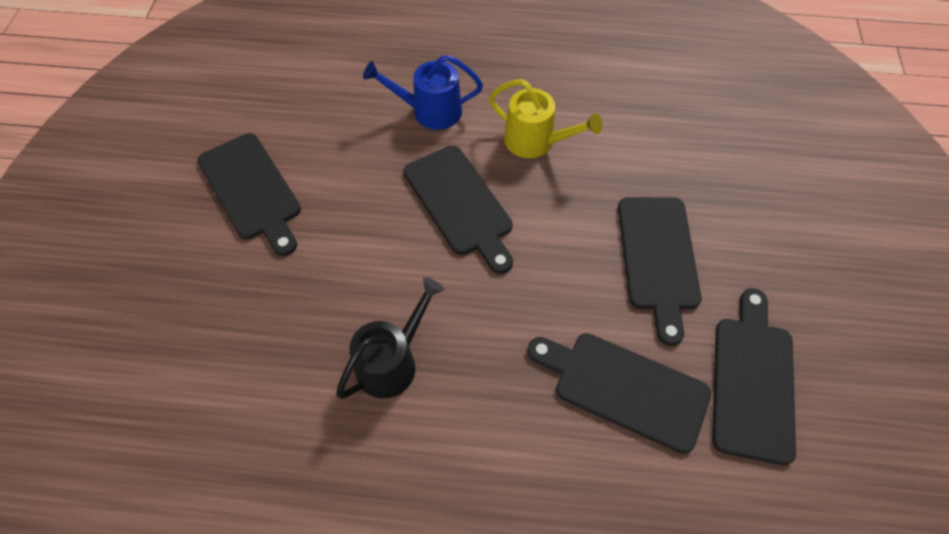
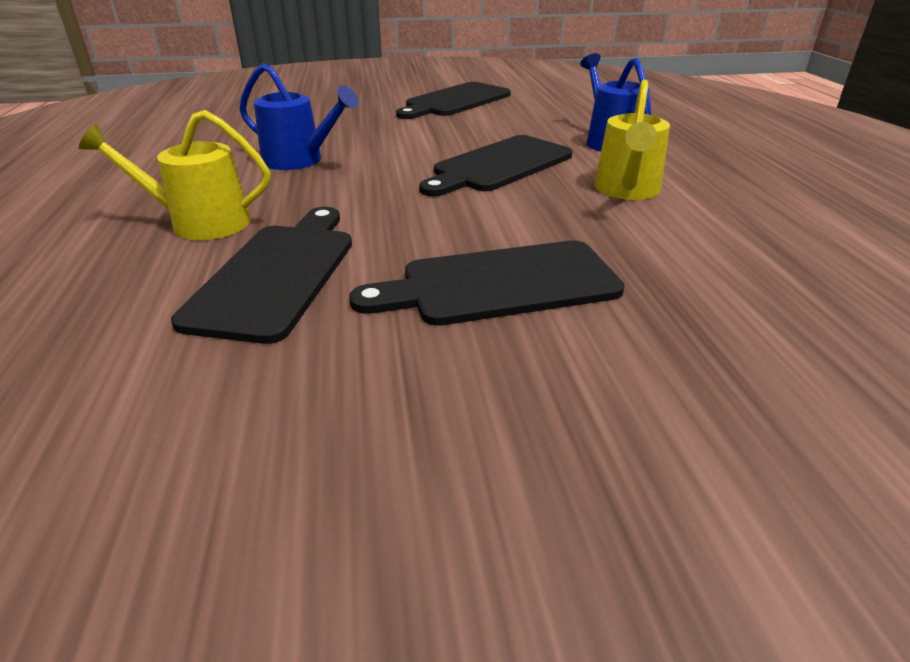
camera: 75 degrees right, 25 degrees down
black watering can [336,277,444,399] -> blue watering can [239,63,359,170]
black cutting board [712,288,796,465] -> none
none -> yellow watering can [79,110,270,240]

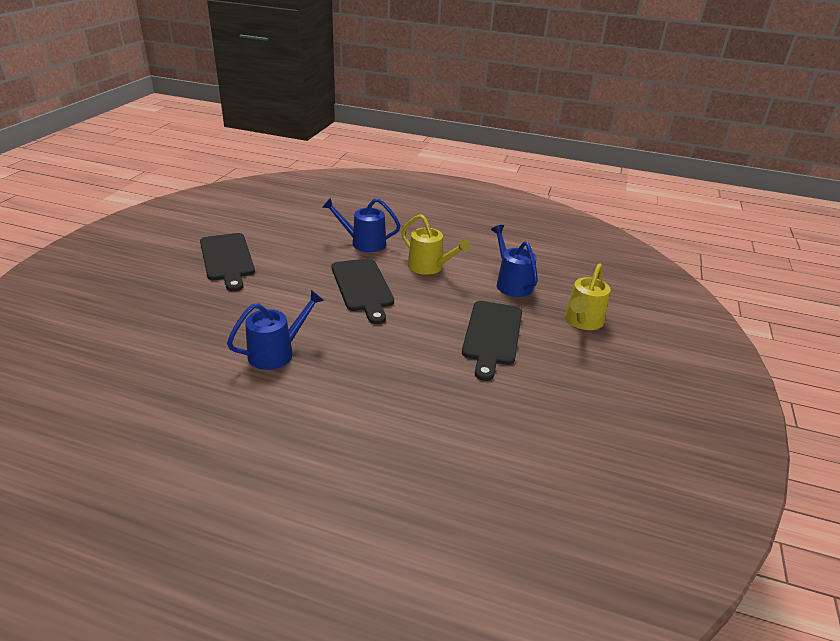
camera: 65 degrees left, 0 degrees up
yellow watering can [79,110,270,240] -> yellow watering can moved to [565,263,611,330]
black cutting board [171,207,352,344] -> none
none -> blue watering can [491,225,538,297]

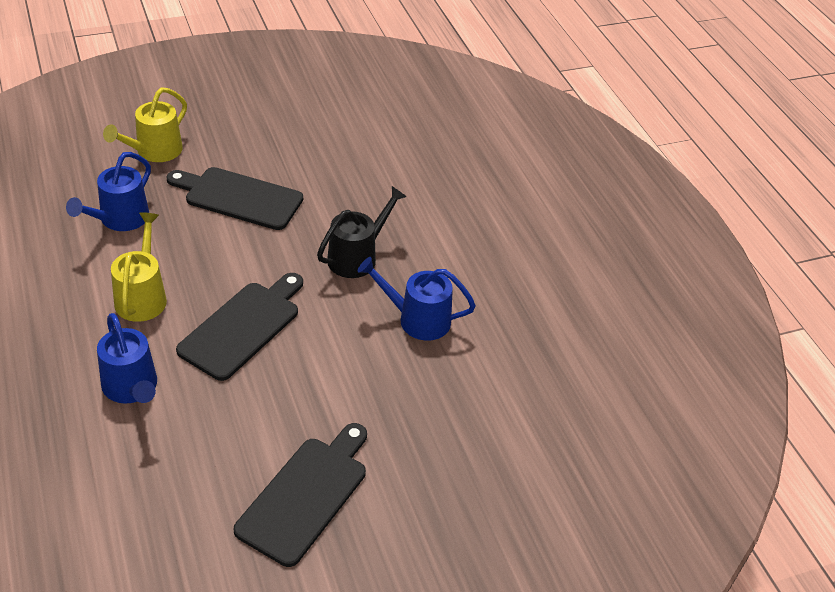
camera: 130 degrees left, 10 degrees up
black cutting board [462,301,522,381] -> black cutting board turned 135 degrees counterclockwise [166,167,303,230]
yellow watering can [565,263,611,330] -> yellow watering can turned 135 degrees clockwise [103,87,187,162]
none -> black watering can [317,186,407,278]

